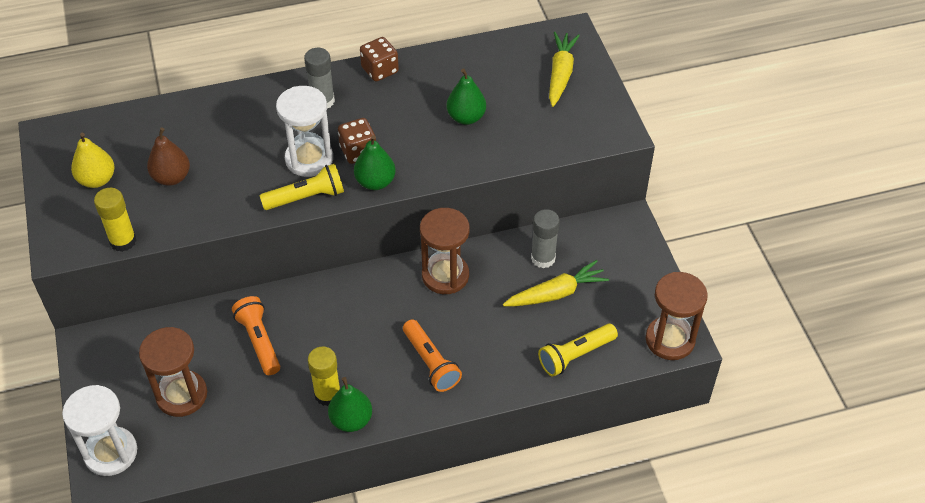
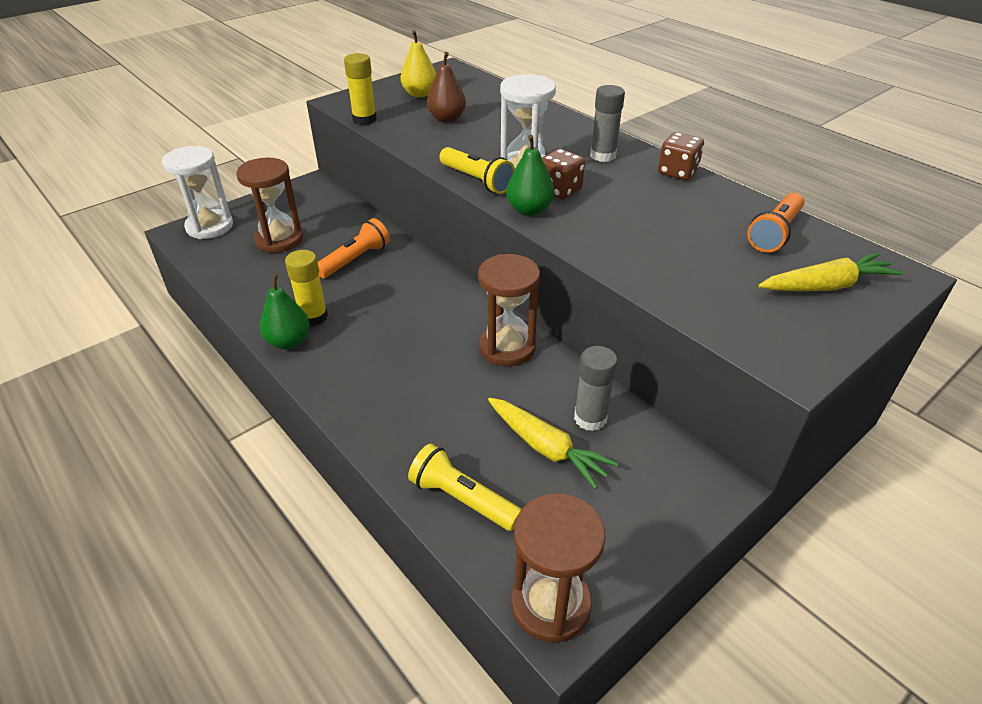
camera: 65 degrees right, 10 degrees down
orange flashlight [403,319,462,392] -> orange flashlight moved to [747,192,804,252]
green pear [446,69,486,125] -> none

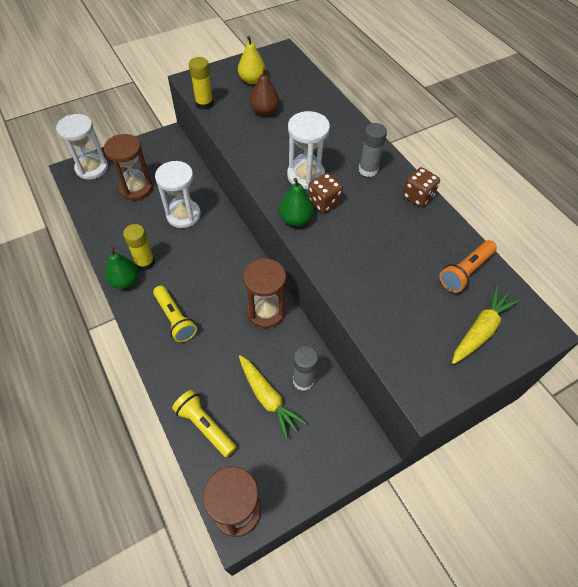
camera: 10 degrees right, 15 degrees up
orange flashlight [318,218,390,278] -> white hourglass [155,161,201,228]
yellow flashlight [439,147,515,194] -> yellow flashlight moved to [153,286,197,342]
yellow carrot [758,253,903,291] -> yellow carrot turned 45 degrees counterclockwise [452,286,520,364]

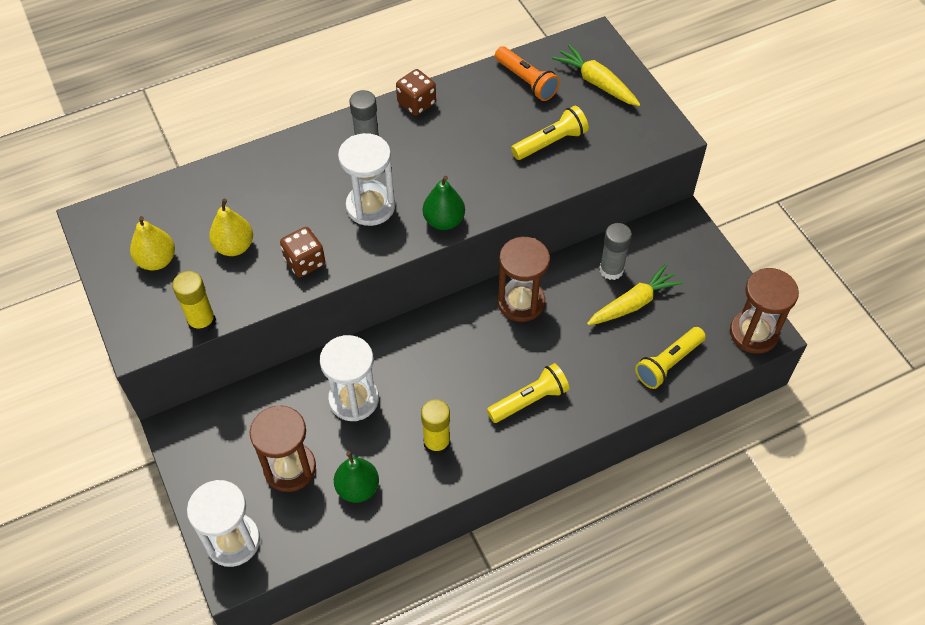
camera: 85 degrees left, 0 degrees up
green pear [105,246,138,289] -> green pear moved to [334,452,379,503]
brown pear [250,67,279,116] -> yellow pear [209,199,253,256]
brown dice [308,173,343,213] -> brown dice moved to [280,227,325,277]
none -> yellow flashlight [511,106,589,160]

